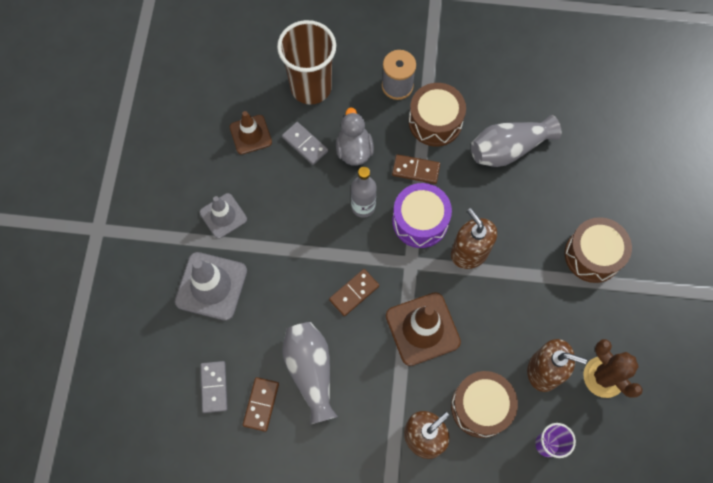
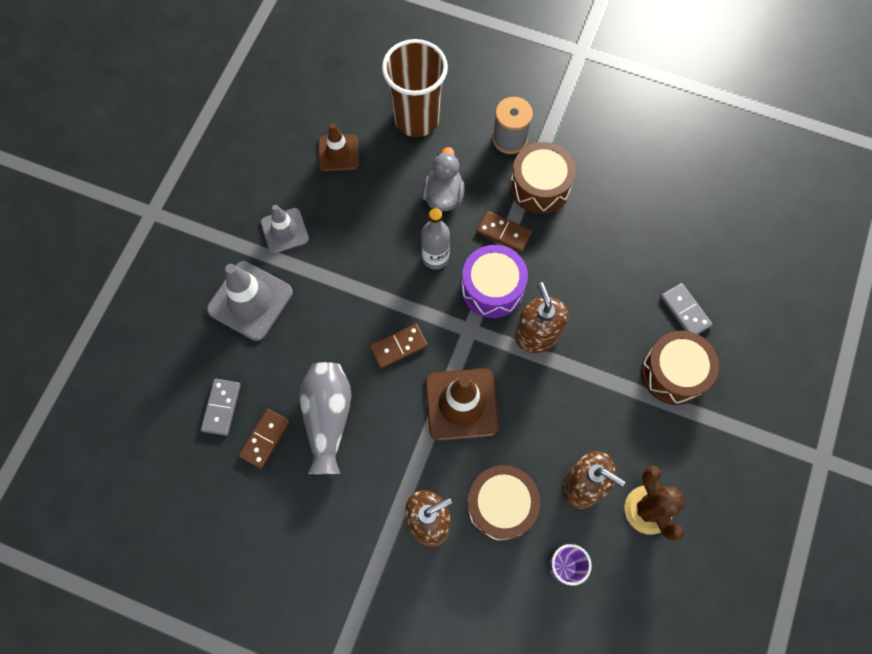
camera: 15 degrees right, 0 degrees up
grey domino [282,122,328,165] -> grey domino moved to [661,283,713,334]
grey vase [471,115,561,167] -> none

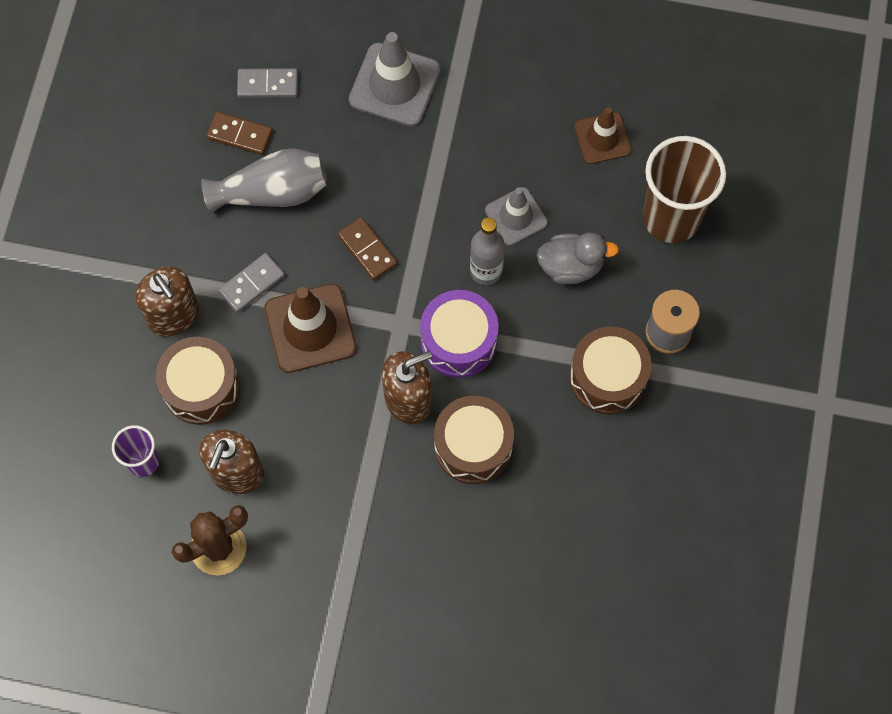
camera: 80 degrees right, 0 degrees up
grey traffic cone [261,205,309,253] -> grey traffic cone moved to [485,187,548,246]
brown domino [476,211,532,253] -> none
brown drum [641,331,719,405] -> brown drum moved to [434,396,514,484]
grey domino [661,283,713,334] -> grey domino moved to [218,253,285,313]

